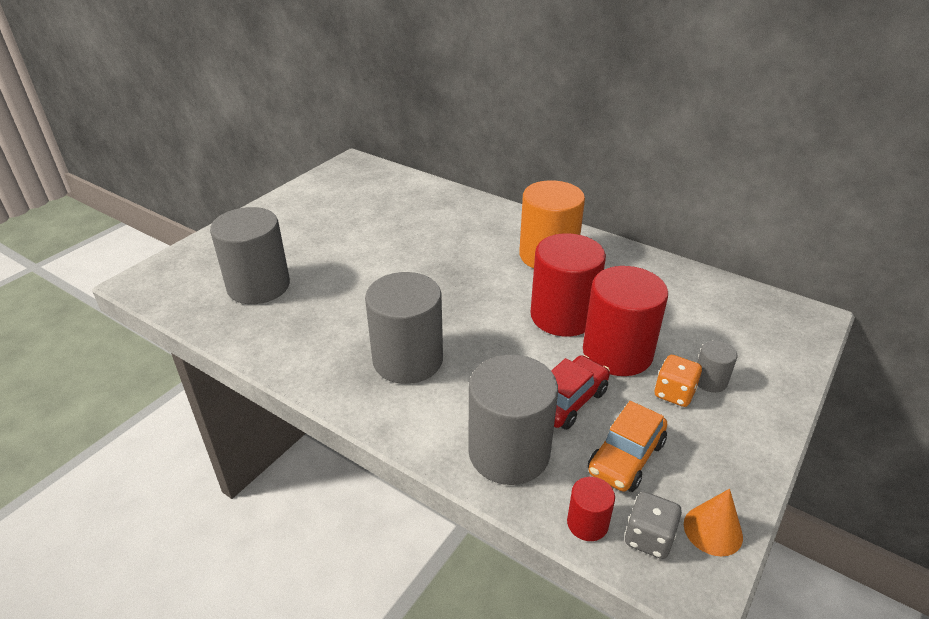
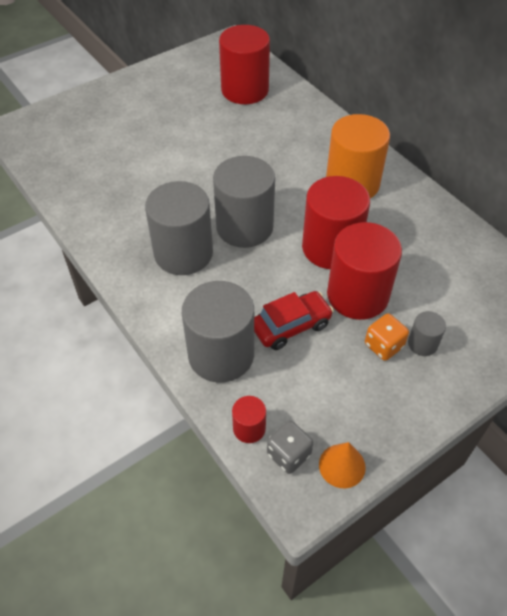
camera: 20 degrees right, 15 degrees up
grey cylinder [210,207,290,304] -> grey cylinder moved to [213,156,275,248]
orange car [588,401,667,492] -> none
none -> red cylinder [219,25,270,104]

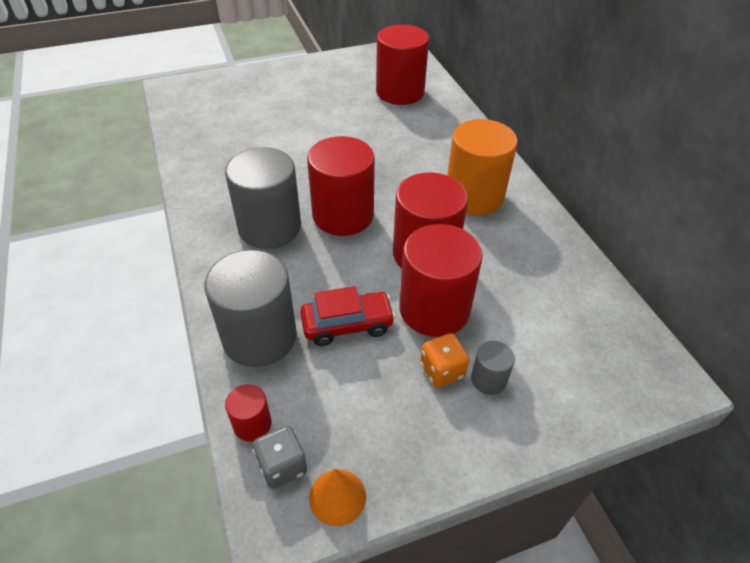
camera: 15 degrees right, 5 degrees down
grey cylinder [213,156,275,248] -> red cylinder [307,136,375,236]

